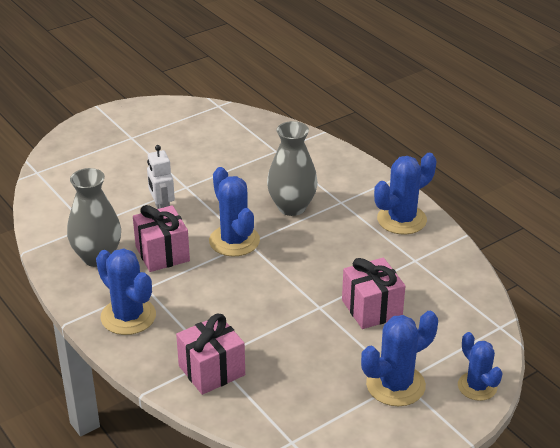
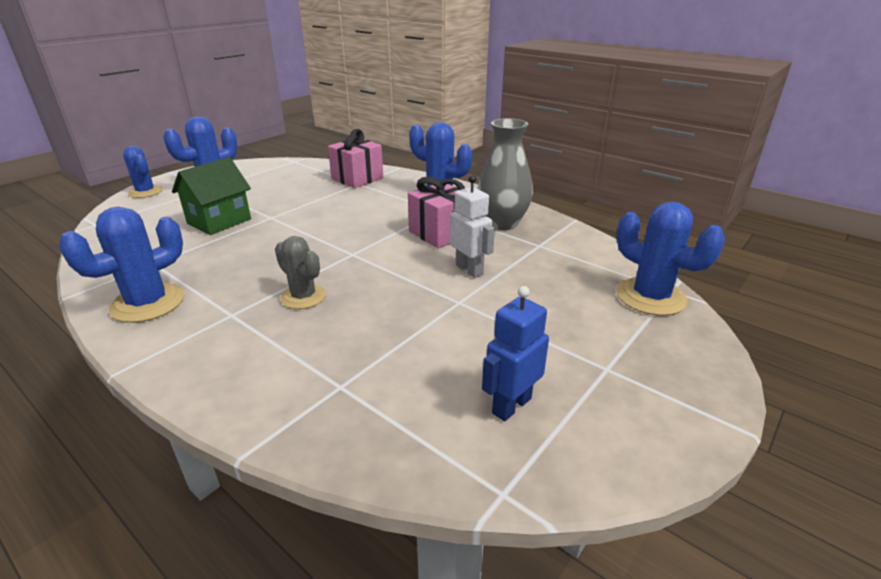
camera: 165 degrees right, 5 degrees down
blue cactus [209,167,260,256] -> blue cactus moved to [617,202,725,316]
grey vase [267,121,318,216] -> grey cactus [275,236,326,309]
pink gift [342,258,405,329] -> green house [172,157,251,235]
none -> blue robot [482,286,549,421]

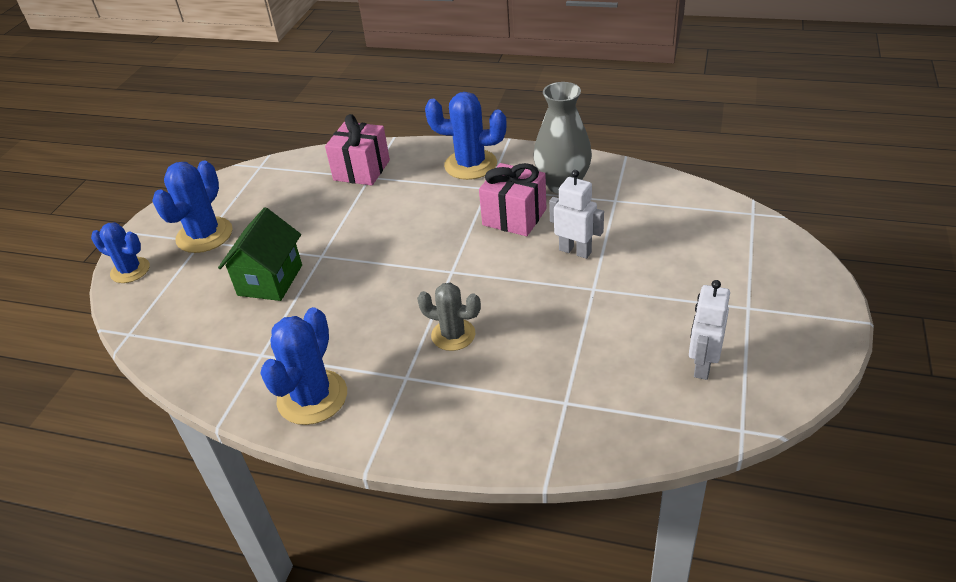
camera: 20 degrees left, 10 degrees up
blue robot [482,286,549,421] -> white robot [689,280,730,380]
blue cactus [617,202,725,316] -> none

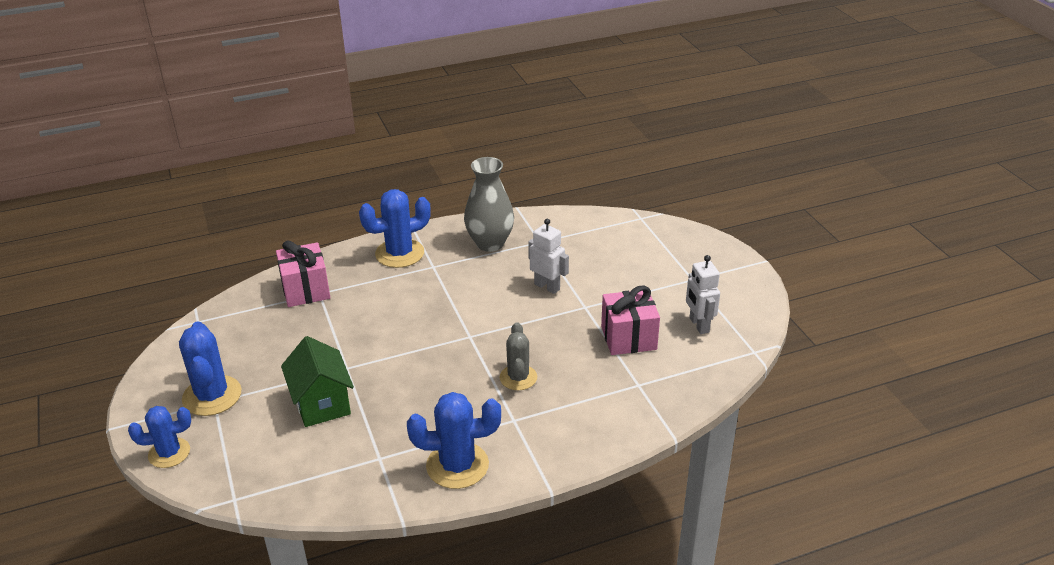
camera: 40 degrees left, 5 degrees down
blue cactus [260,307,347,425] -> blue cactus turned 75 degrees counterclockwise [407,392,501,489]
grey cactus [417,283,481,351] -> grey cactus turned 75 degrees counterclockwise [499,322,537,390]
pink gift [479,163,546,236] -> pink gift moved to [601,285,660,355]
white robot [549,170,604,259] -> white robot turned 45 degrees clockwise [528,219,569,294]

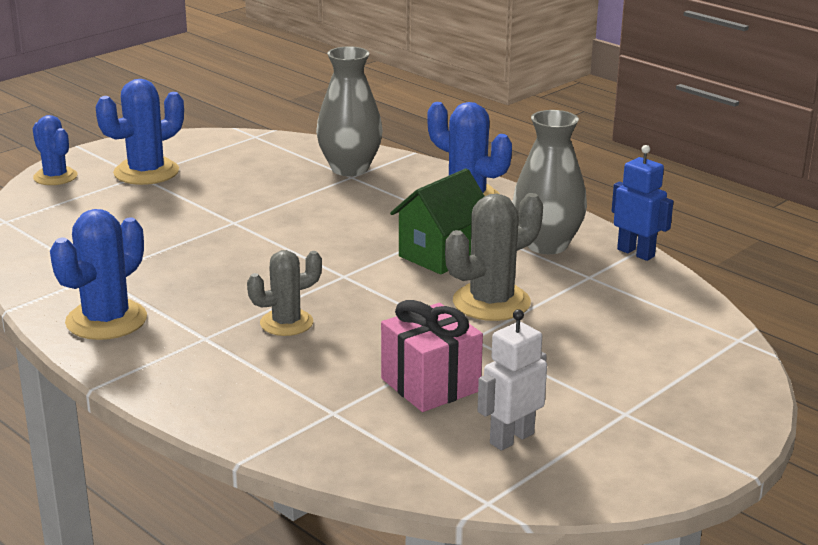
camera: 65 degrees right, 10 degrees down
pink gift [276,240,330,307] -> grey vase [316,46,383,176]
green house [281,336,354,427] -> green house moved to [390,168,484,275]
blue cactus [407,392,501,489] -> blue cactus turned 60 degrees clockwise [50,209,147,340]
white robot [528,219,569,294] -> grey cactus [445,193,543,321]
none -> blue robot [612,145,673,261]

